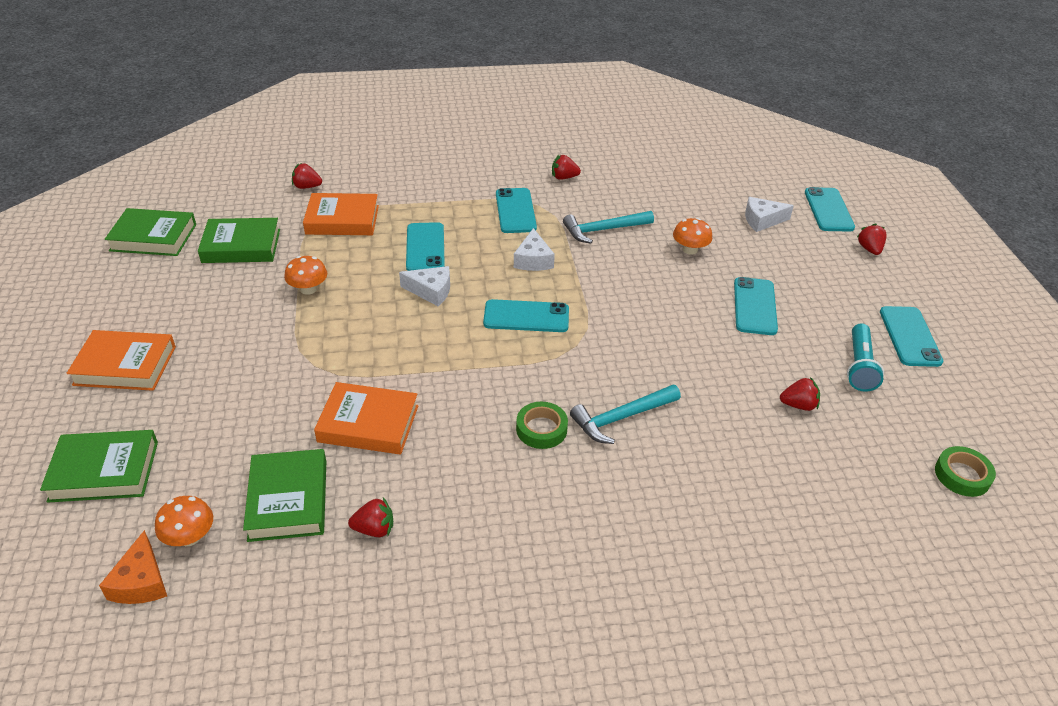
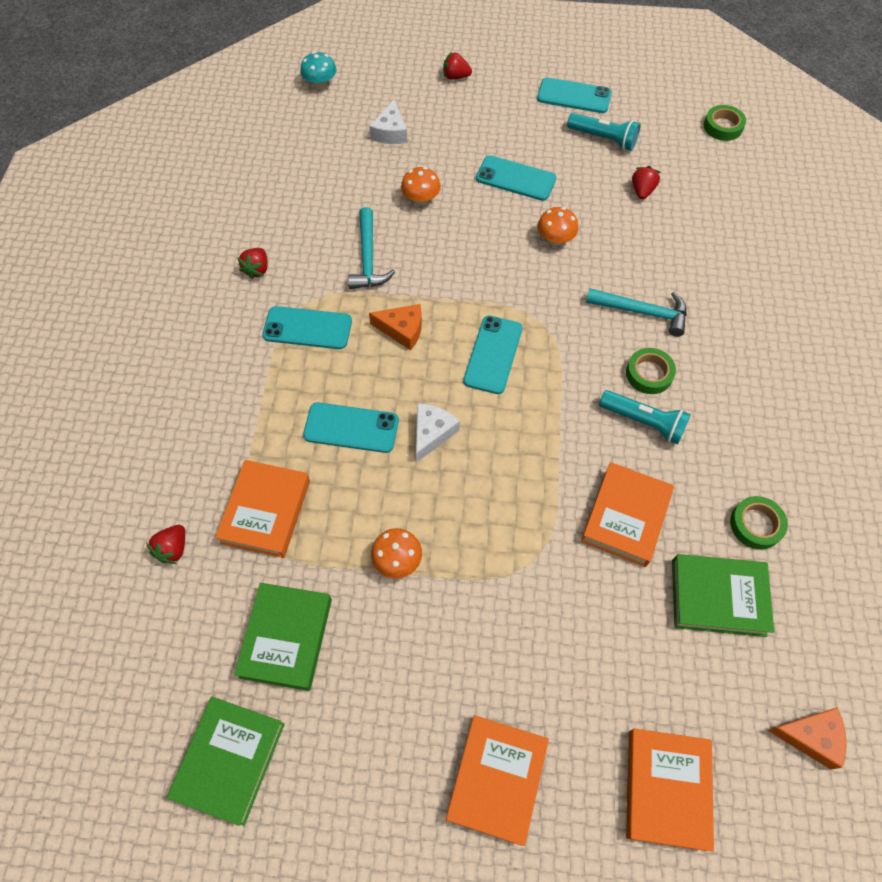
camera: 75 degrees left, 20 degrees up
green book [40,430,158,503] -> orange book [626,729,714,851]
orange mushroom [155,496,213,546] -> orange mushroom moved to [537,207,578,246]
red strawberry [348,497,393,537] -> green tape [730,496,788,550]
white cheese [514,228,555,271] -> orange cheese [369,304,422,350]
turquoise hammer [570,385,681,444] -> turquoise hammer turned 60 degrees counterclockwise [586,288,687,337]
turquoise phone [805,187,855,231] -> none
none -> turquoise mushroom [300,52,336,89]
none -> turquoise flashlight [599,390,691,444]

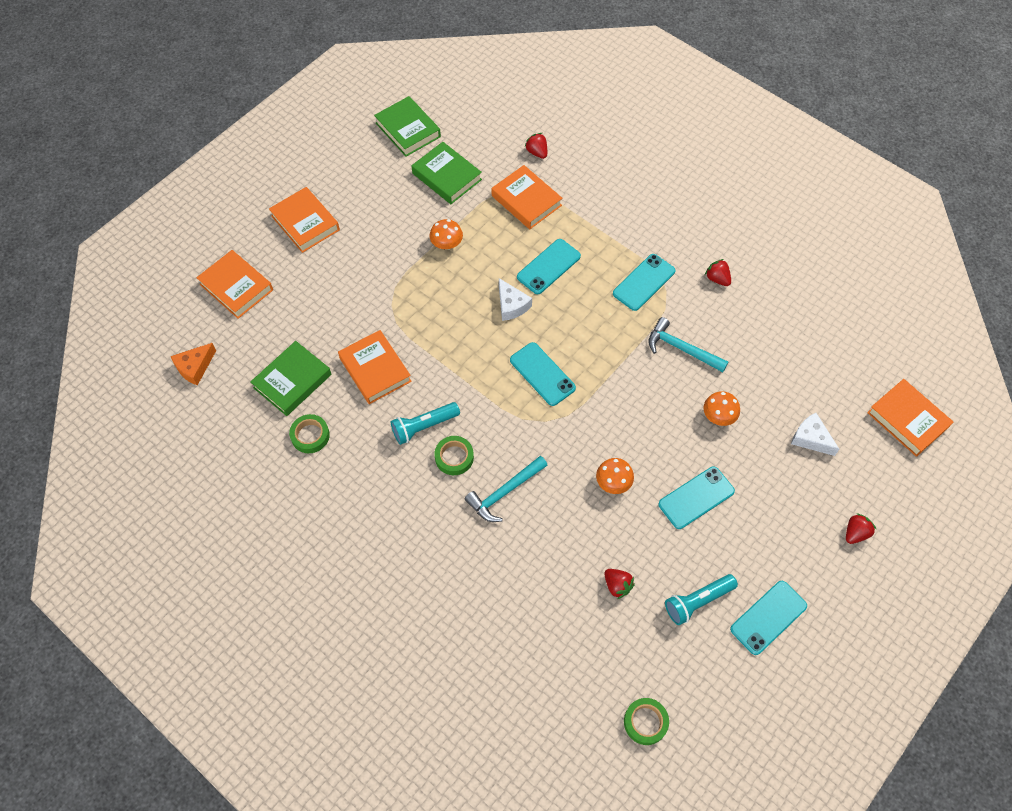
camera: 125 degrees right, 0 degrees up
turquoise mushroom [300,52,336,89] -> orange book [867,379,953,457]
orange cheese [369,304,422,350] -> none

